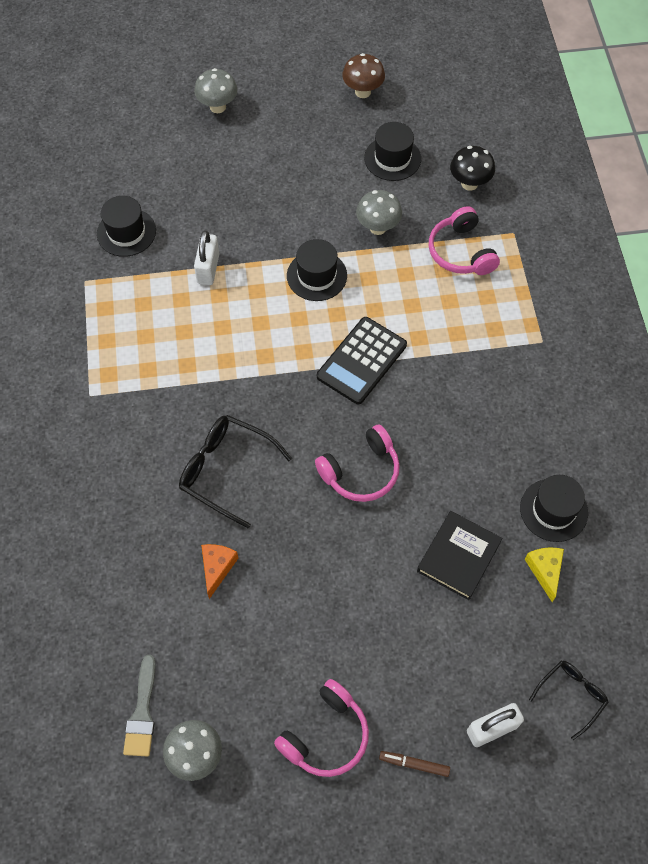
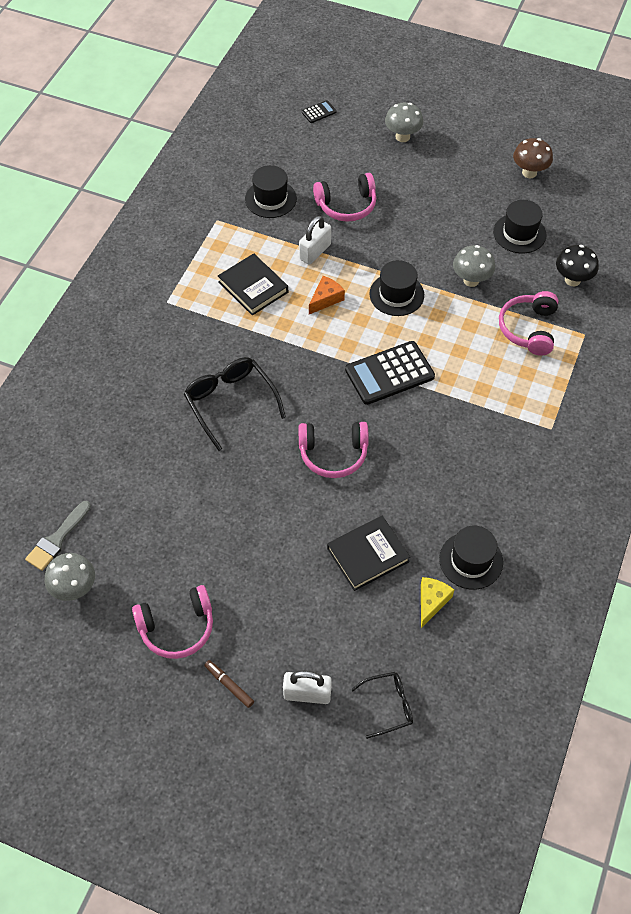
camera: 30 degrees right, 5 degrees down
orange cheese [201,544,238,599] -> orange cheese moved to [309,276,345,314]
none -> black book [218,253,288,316]
none -> black calculator [302,100,337,123]
none -> pink headphones [313,173,376,222]

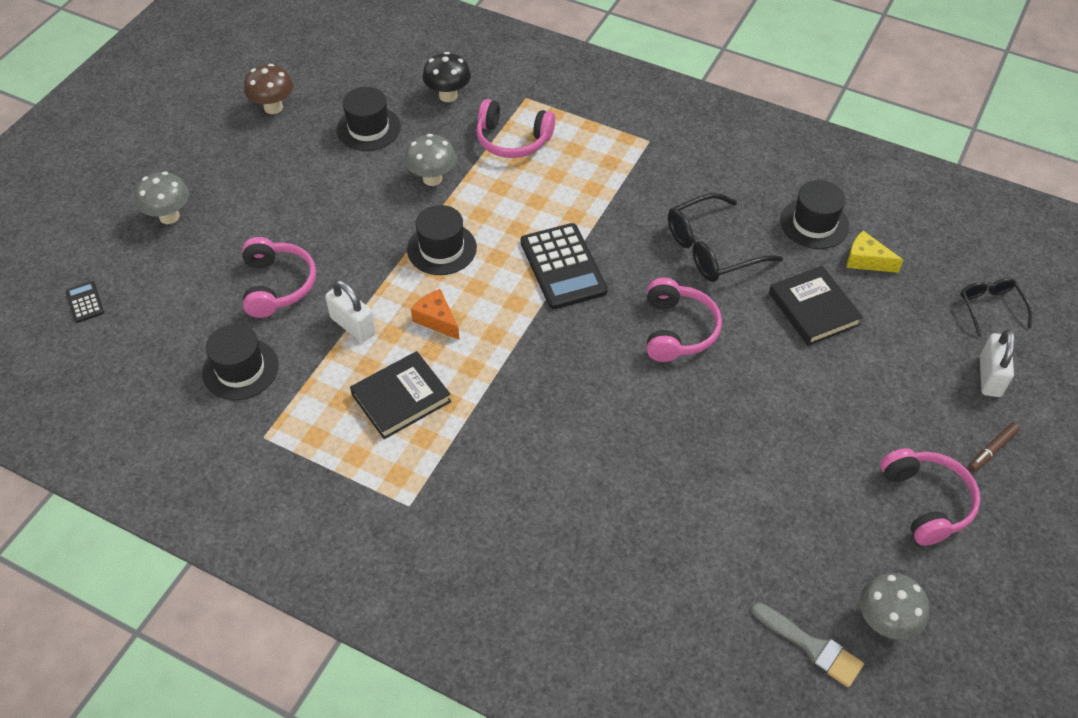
camera: 85 degrees left, 5 degrees down
black glasses [184,357,286,451] -> black glasses moved to [668,193,783,282]

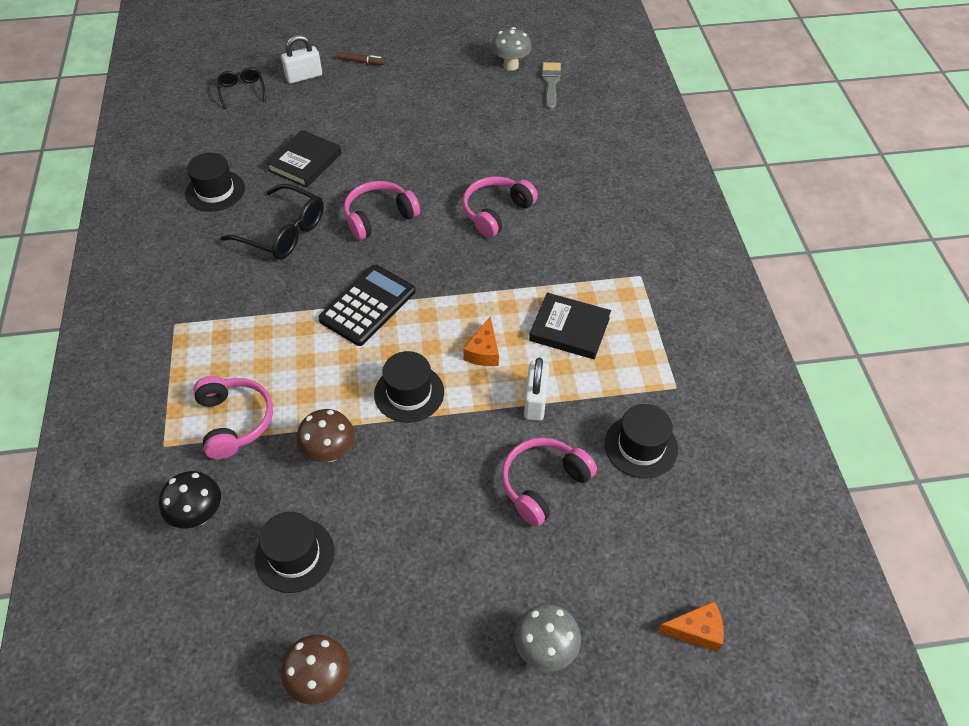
camera: 125 degrees left, 0 degrees up
black calculator [66,281,104,323] -> orange cheese [658,601,724,652]
grey mushroom [405,134,456,186] -> brown mushroom [297,409,355,462]
yellow cheese [847,231,903,273] -> none
pink headphones [880,448,980,546] -> pink headphones moved to [462,176,538,238]
black glasses [961,278,1032,337] -> black glasses turned 120 degrees clockwise [217,68,266,109]

